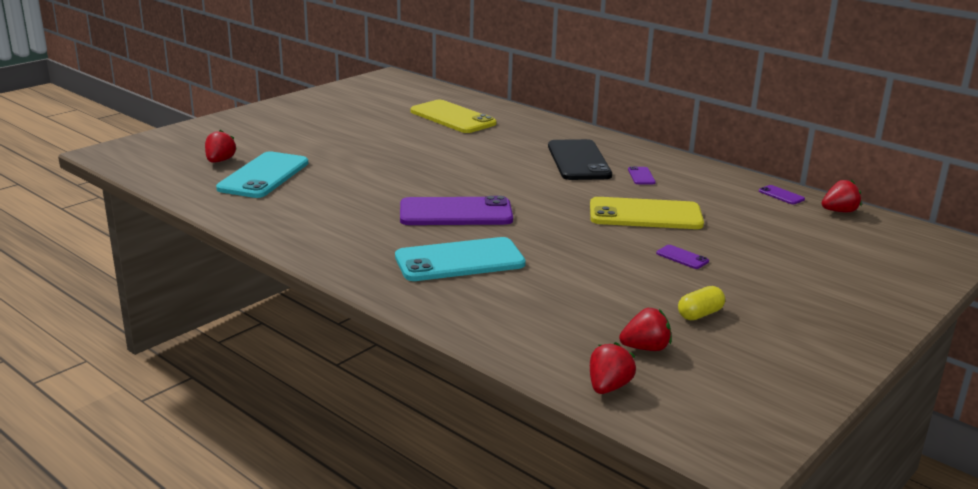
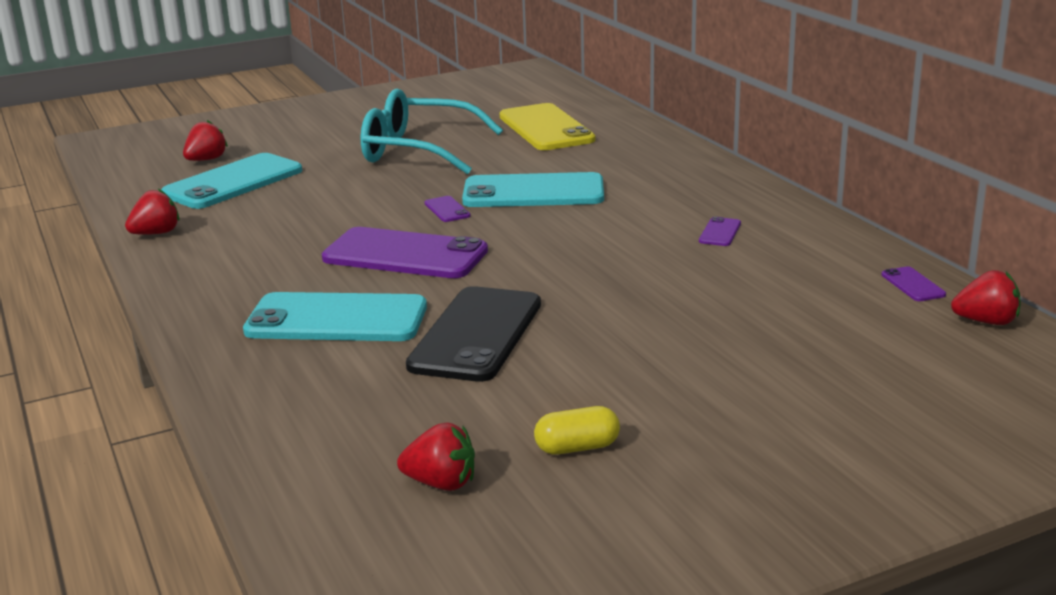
camera: 25 degrees right, 0 degrees up
black phone [548,139,612,180] -> black phone moved to [406,286,541,382]
yellow phone [590,197,704,229] -> none
red strawberry [590,342,636,394] -> red strawberry moved to [125,189,179,235]
purple phone [656,245,709,269] -> purple phone moved to [425,196,470,222]
none -> turquoise glasses [361,89,503,174]
none -> turquoise phone [462,172,604,207]

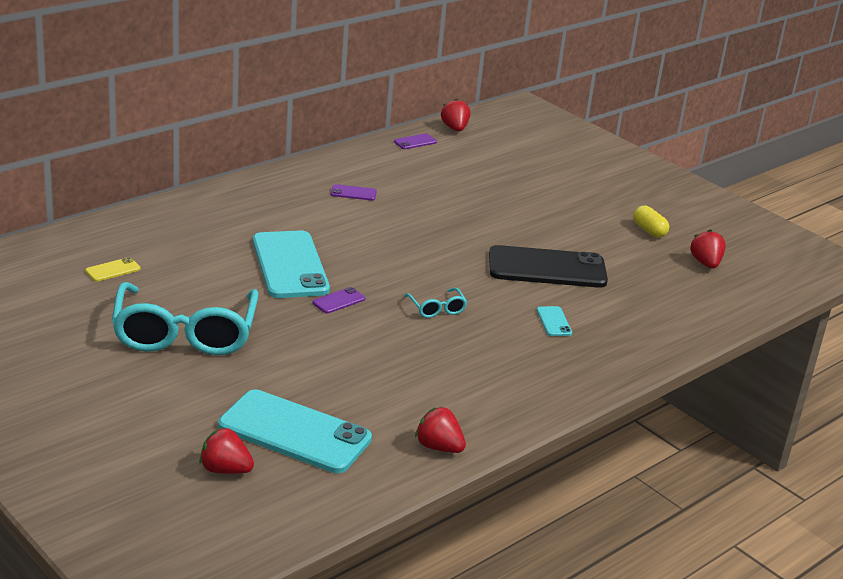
camera: 110 degrees left, 5 degrees up
turquoise phone [243,292,427,341] -> turquoise phone [537,306,572,336], size x0.41
purple phone [322,227,488,278] -> turquoise glasses [404,287,467,318]
yellow phone [500,103,595,150] -> yellow phone [85,257,140,282], size x0.41

